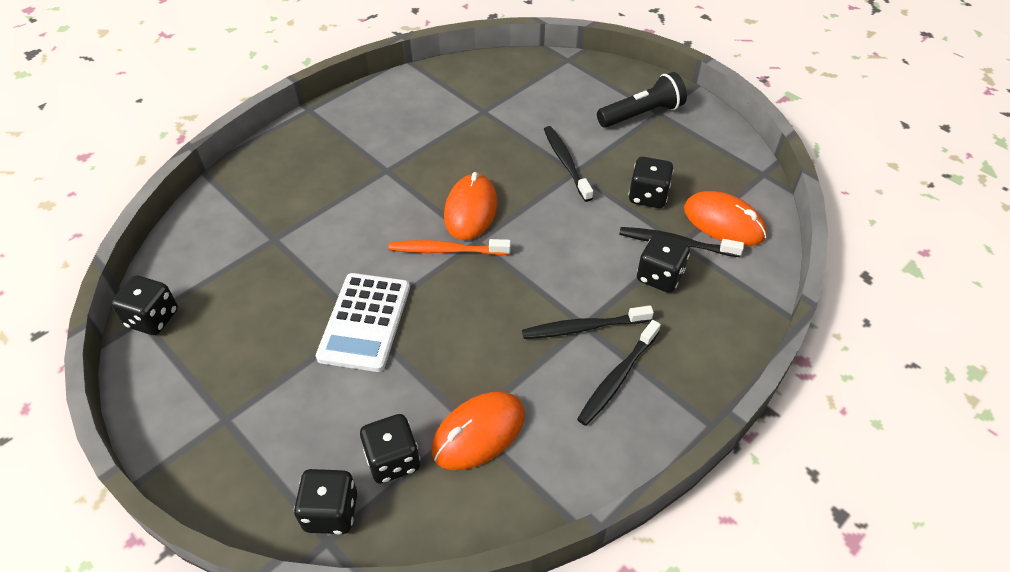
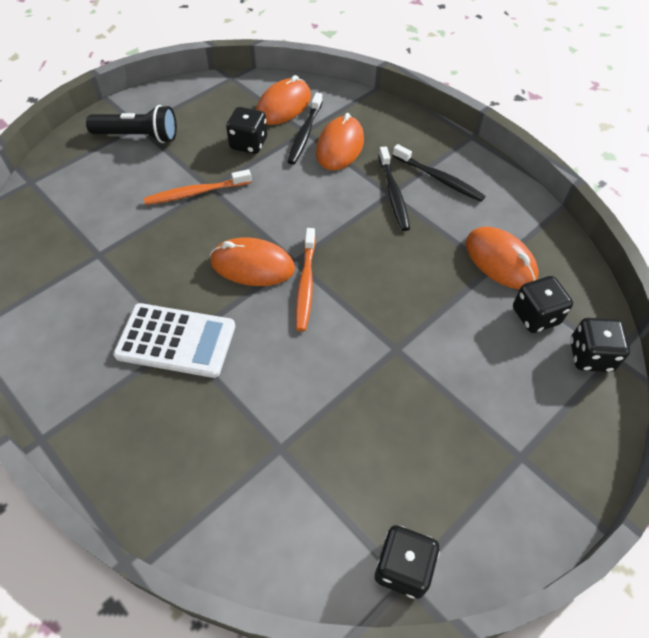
camera: 90 degrees left, 5 degrees up
white calculator [316,273,410,372] -> white calculator moved to [113,303,235,378]
black toothbrush [544,126,593,202] -> orange toothbrush [144,169,252,205]
black flashlight [597,72,687,128] -> black flashlight turned 120 degrees clockwise [86,105,177,143]
black dice [637,234,690,293] -> orange mouse [316,113,364,171]

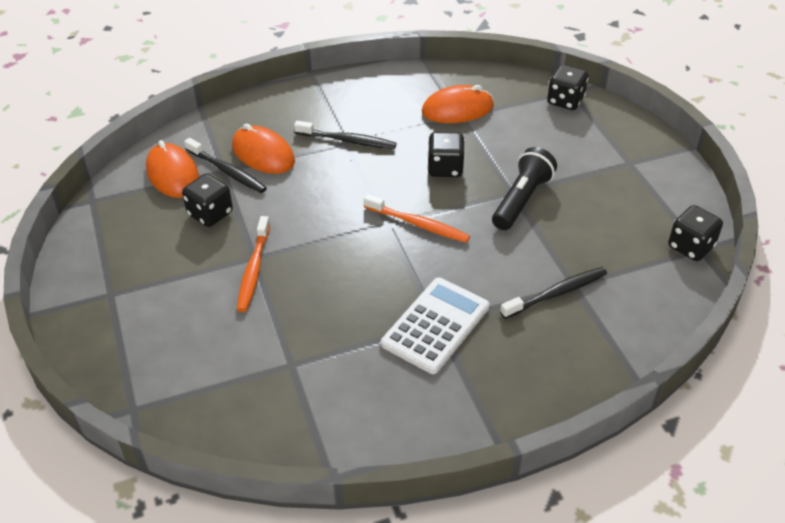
camera: 65 degrees left, 10 degrees down
black flashlight [86,105,177,143] -> black flashlight moved to [492,147,557,230]
orange mouse [210,237,295,286] -> none
black toothbrush [393,144,485,202] -> black toothbrush moved to [500,267,607,319]
black dice [513,276,573,333] -> black dice moved to [427,132,465,177]

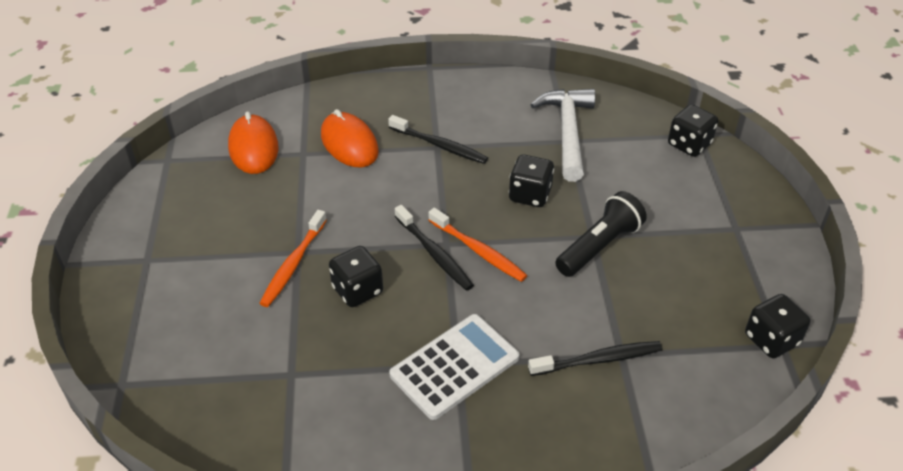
camera: 15 degrees right, 0 degrees up
black dice [182,174,233,227] -> black dice moved to [329,246,383,307]
black toothbrush [184,138,267,193] -> black toothbrush moved to [395,205,474,291]
orange mouse [422,85,494,123] -> white hammer [531,89,595,182]

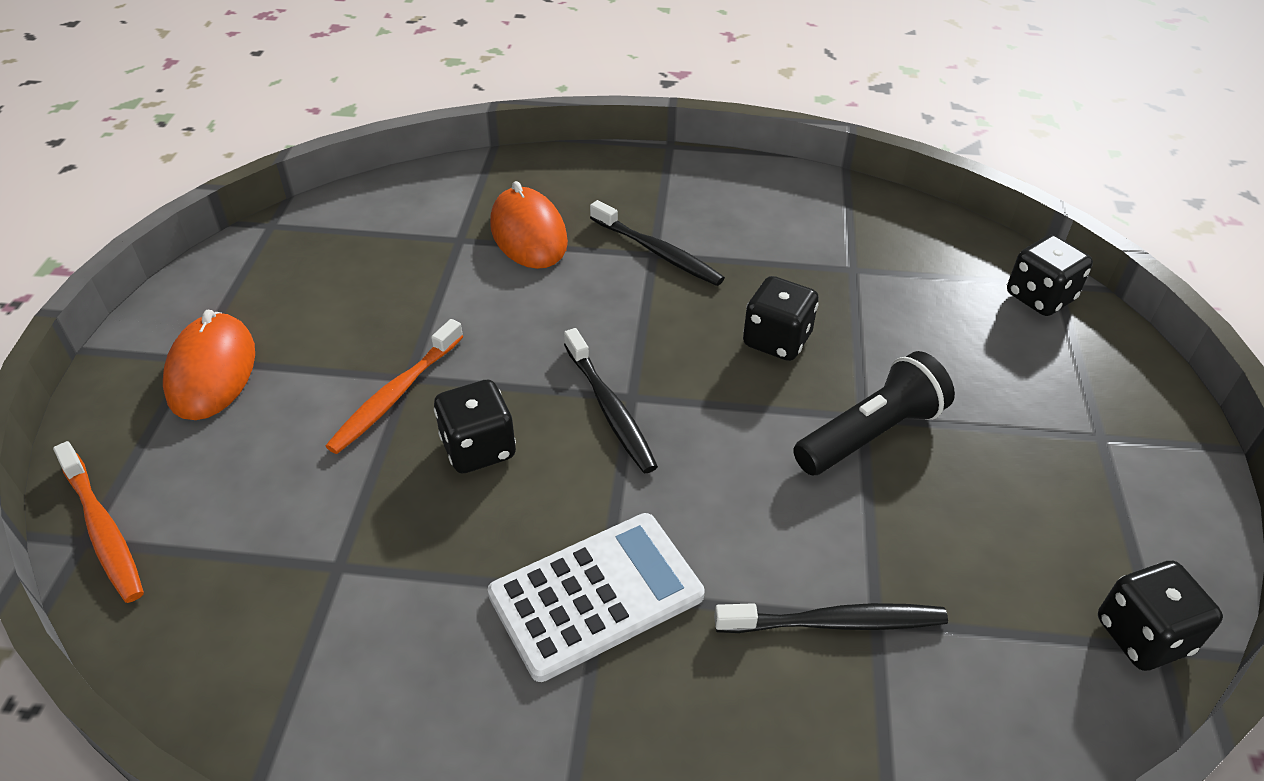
camera: 10 degrees right, 0 degrees up
orange mouse [228,111,279,174] -> orange mouse moved to [163,310,255,420]
orange toothbrush [428,208,528,282] -> orange toothbrush moved to [53,441,144,603]
white hammer [531,89,595,182] -> none

